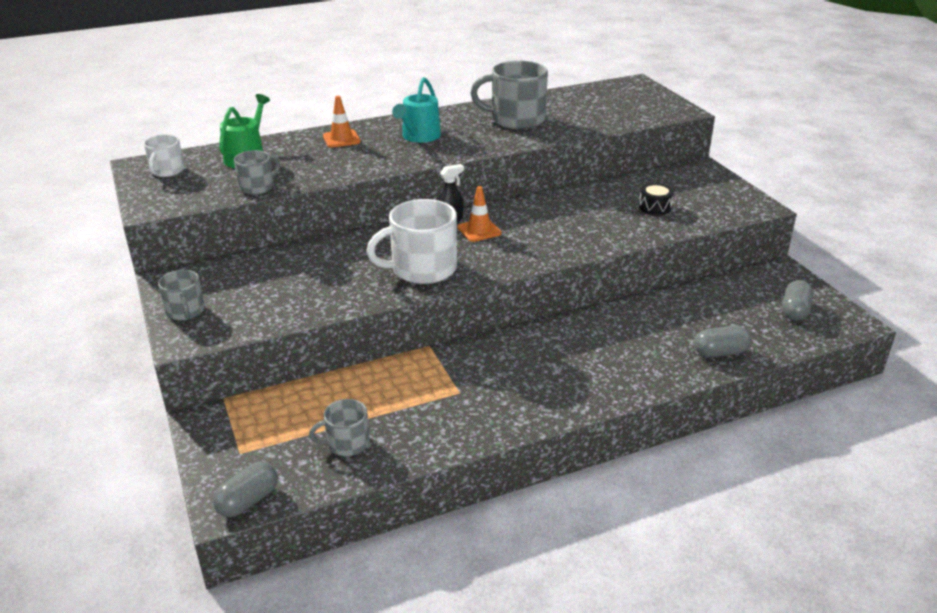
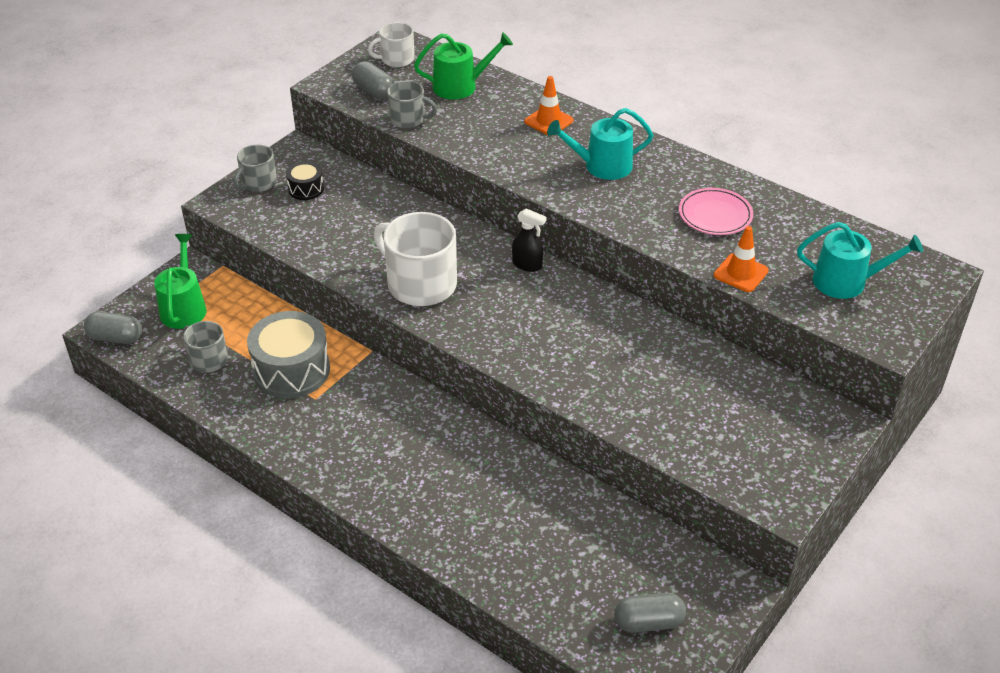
camera: 60 degrees right, 10 degrees up
orange traffic cone [457,186,502,242] -> orange traffic cone moved to [714,226,769,292]
grey mug [471,61,548,129] -> pink plate [679,188,753,235]
black drum [639,183,674,215] -> black drum moved to [286,161,324,200]
grey capsule [694,326,751,358] -> grey capsule moved to [352,61,394,100]
none -> green watering can [154,234,207,329]
none -> grey drum [247,311,330,398]
none -> turquoise watering can [797,222,923,299]

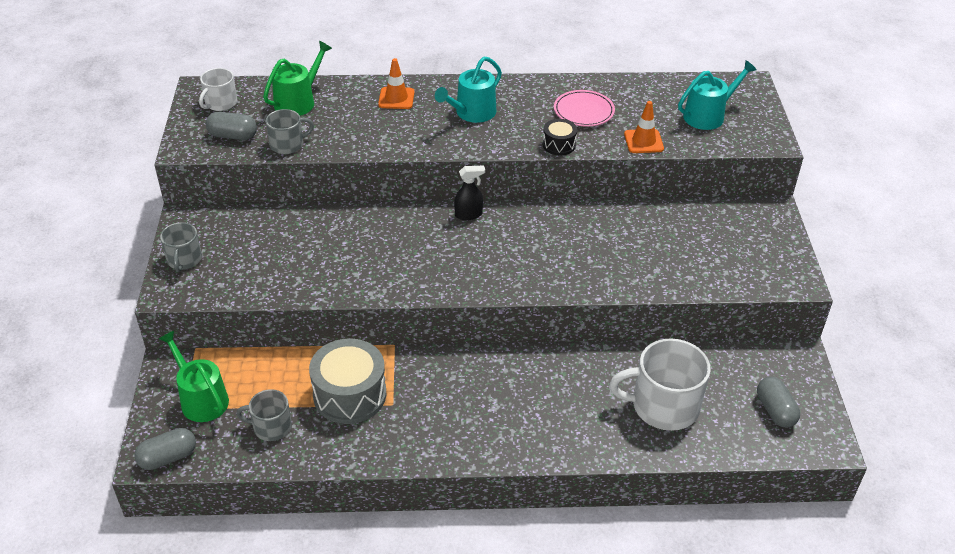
camera: 40 degrees left, 0 degrees up
black drum [286,161,324,200] -> black drum moved to [543,119,577,155]
white mug [374,212,457,306] -> white mug moved to [609,338,711,431]
grey capsule [614,593,686,633] -> grey capsule turned 60 degrees counterclockwise [757,377,800,428]

